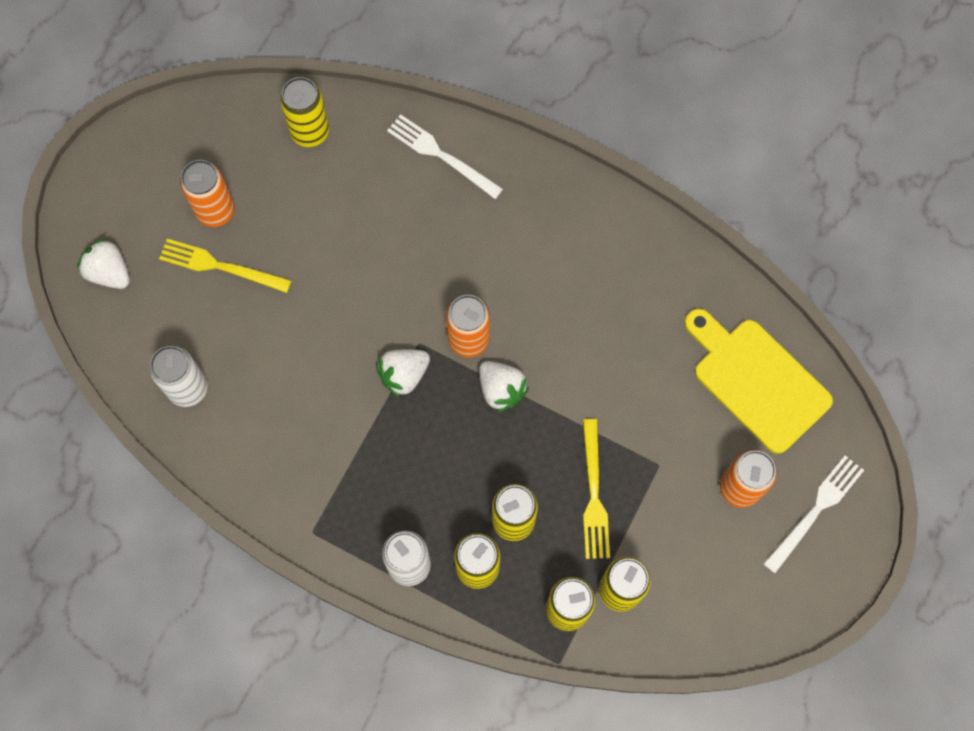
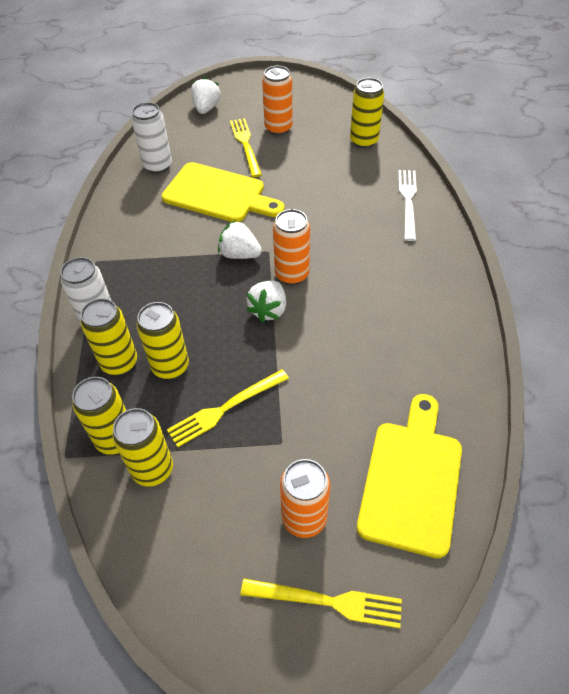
camera: 60 degrees right, 20 degrees down
white fork [764,455,864,573] -> yellow fork [241,578,402,628]
none -> yellow cutting board [162,162,285,222]

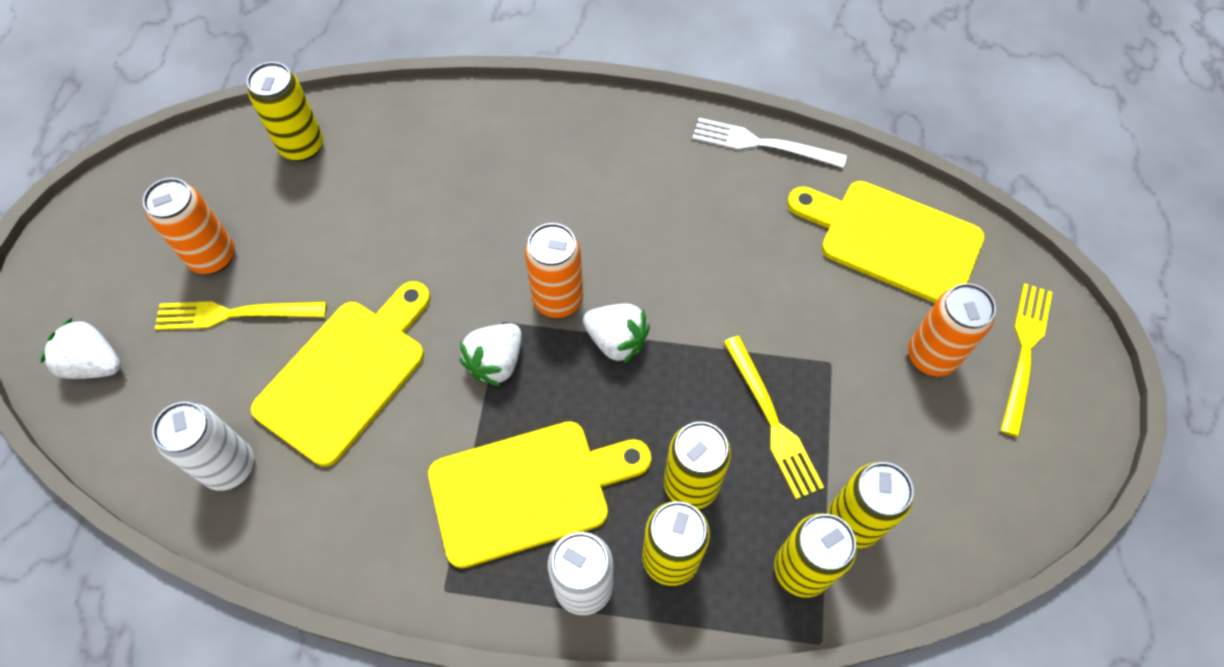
camera: 80 degrees left, 10 degrees up
white fork [398,170,417,241] -> white fork moved to [692,118,847,168]
none -> yellow cutting board [428,421,651,568]

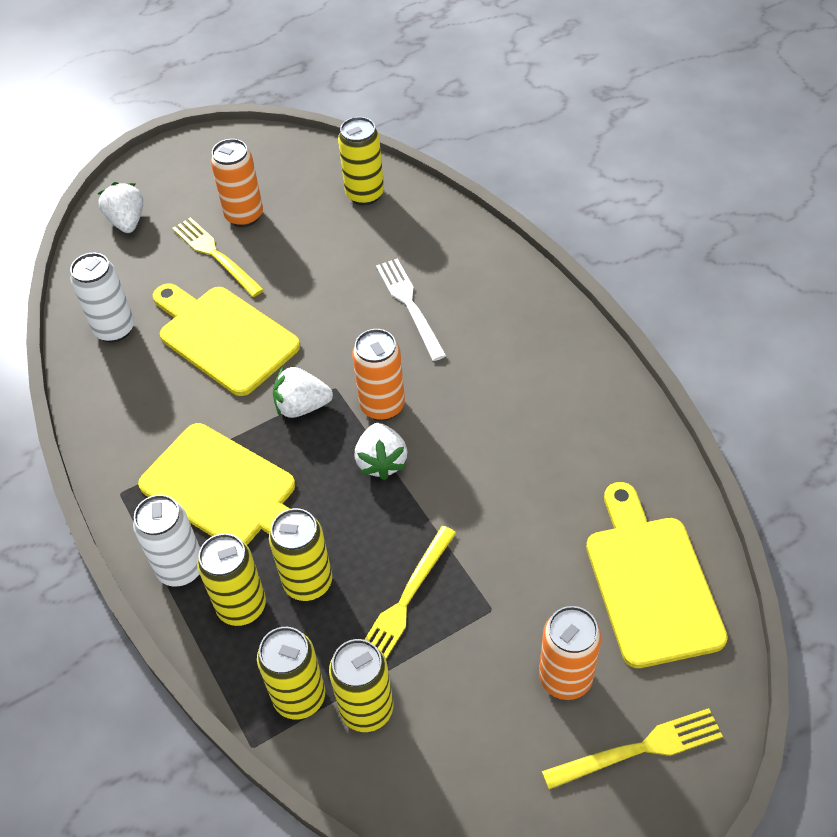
camera: 55 degrees right, 10 degrees down
yellow cutting board [251,281,431,467] -> yellow cutting board turned 135 degrees counterclockwise [153,283,300,396]
white fork [692,118,847,168] -> white fork moved to [376,258,447,361]

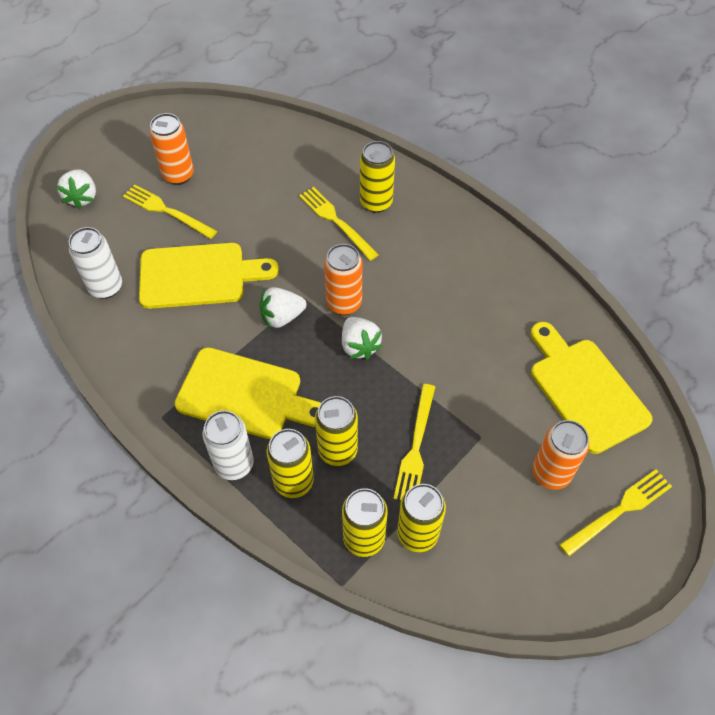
camera: 20 degrees left, 5 degrees up
white strawberry [97,182,143,233] -> white strawberry turned 150 degrees counterclockwise [56,169,96,209]
yellow cutting board [153,283,300,396] -> yellow cutting board turned 150 degrees clockwise [139,243,279,309]
yellow can [338,117,384,205] -> yellow can moved to [360,141,395,213]
white fork [376,258,447,361] -> yellow fork [299,187,379,261]

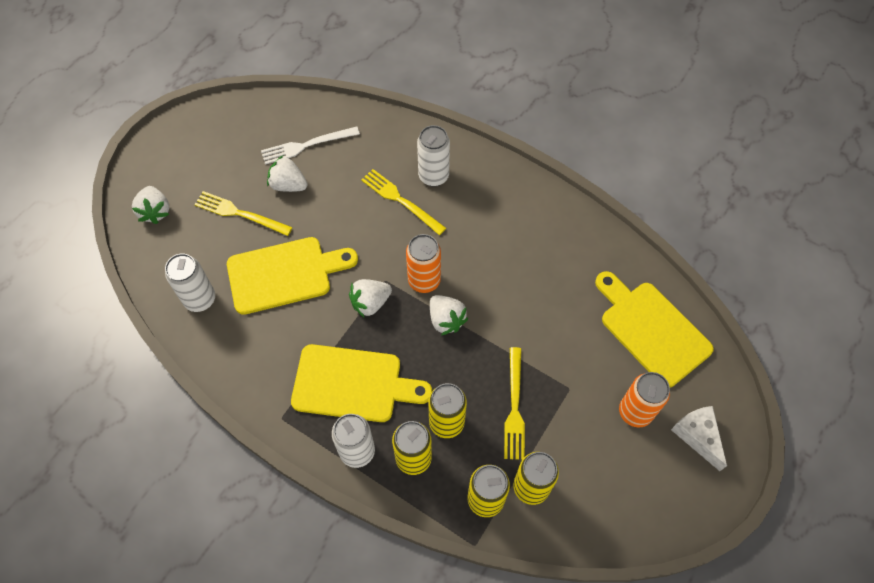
camera: 10 degrees left, 5 degrees up
orange can [150,113,194,185] -> none
yellow can [360,141,395,213] -> white can [417,125,450,187]
yellow fork [560,469,672,556] -> white cheese [671,406,727,471]
none -> white fork [261,126,360,165]
none -> white strawberry [267,156,308,192]

